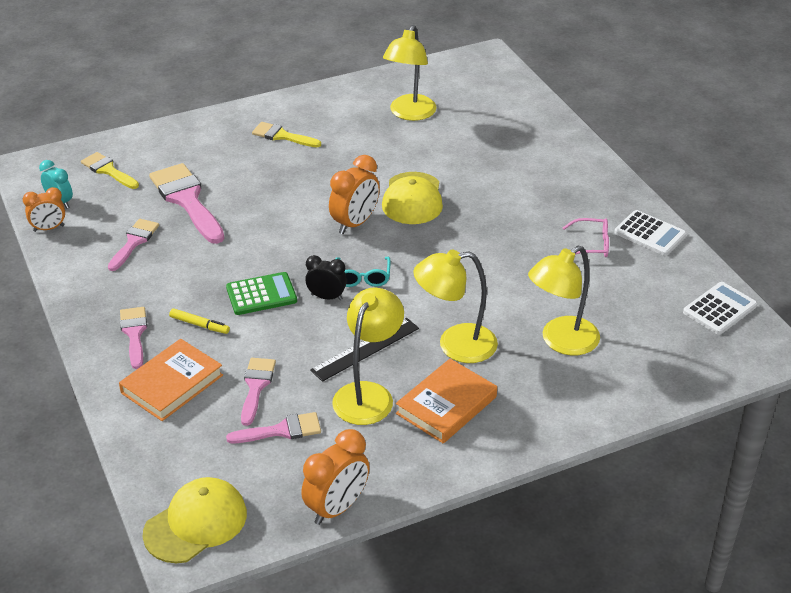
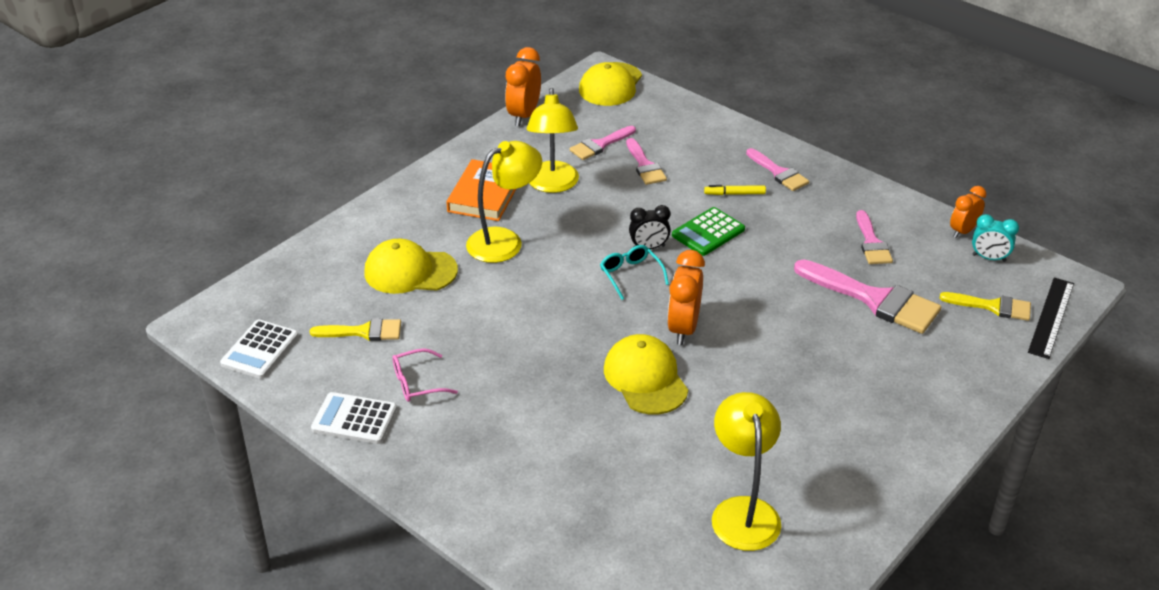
camera: 155 degrees right, 0 degrees up
orange book [119,339,223,421] -> none
yellow brush [252,122,321,147] -> yellow brush moved to [310,318,401,341]
black ruler [310,318,419,382] -> black ruler moved to [1028,278,1074,359]
yellow lamp [528,245,600,355] -> yellow cap [364,239,458,294]

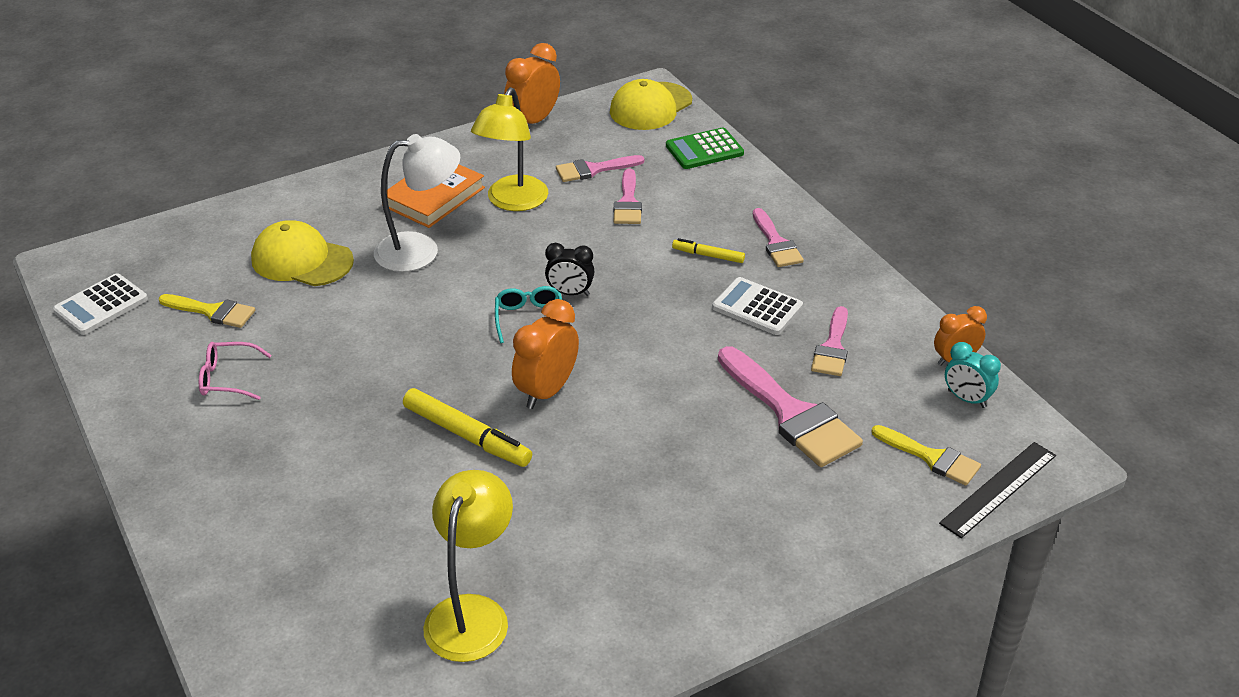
camera: 20 degrees right, 0 degrees up
white calculator [311,392,397,444] -> white calculator moved to [712,277,803,335]
yellow lamp [466,141,542,263] -> white lamp [374,134,460,272]
yellow cap [604,334,688,415] -> yellow marker [403,388,532,467]
green calculator [672,207,745,256] -> green calculator moved to [666,128,744,169]

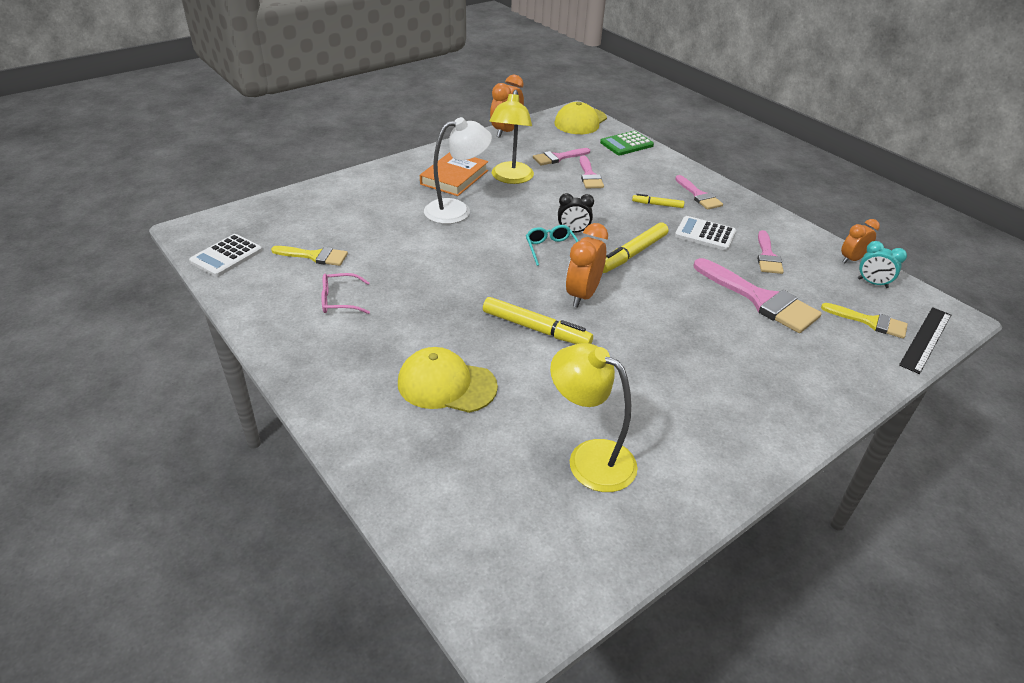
camera: 10 degrees left, 0 degrees up
yellow cap [251,220,354,286] -> yellow cap moved to [398,347,498,413]
yellow lamp [423,470,513,662] -> yellow lamp turned 60 degrees counterclockwise [550,343,638,492]
none -> yellow marker [603,222,669,273]

